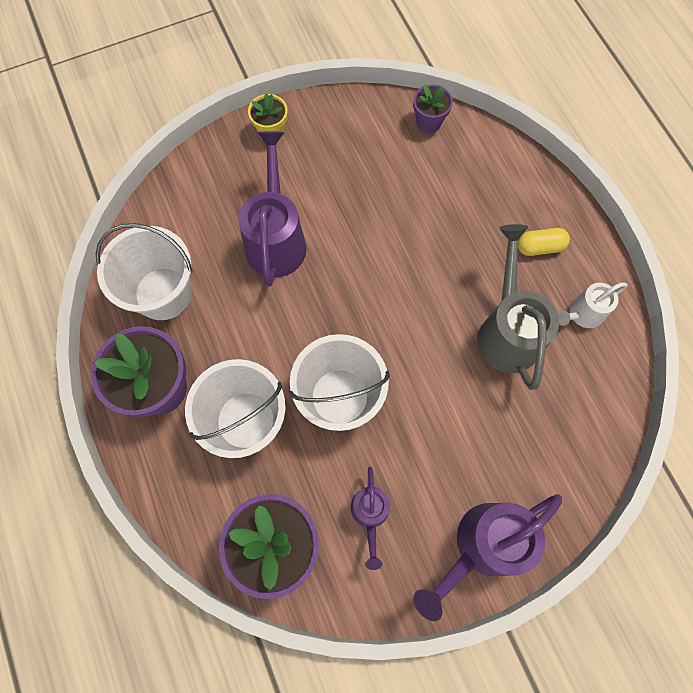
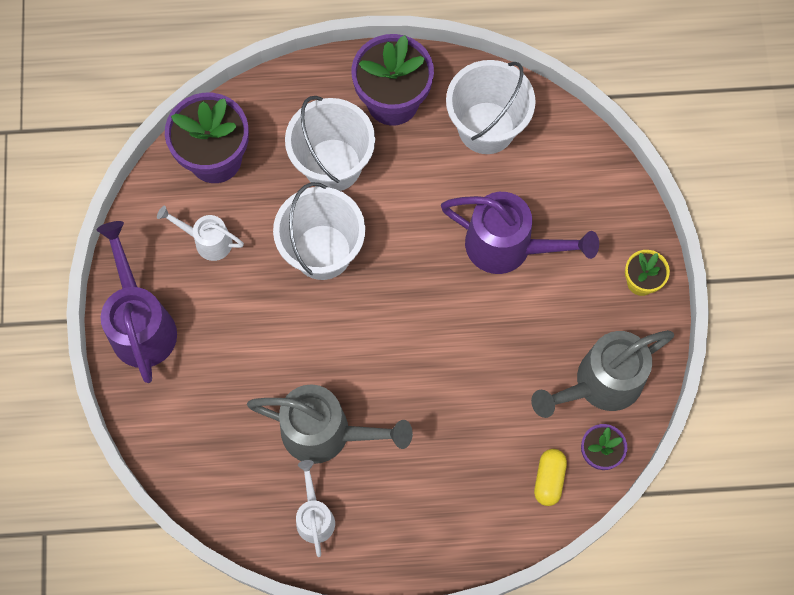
camera: 110 degrees right, 0 degrees up
purple watering can [351,466,390,570] -> white watering can [157,206,244,261]
yellow capsule [518,228,570,256] -> yellow capsule moved to [534,449,567,506]
none -> grey watering can [531,330,674,418]

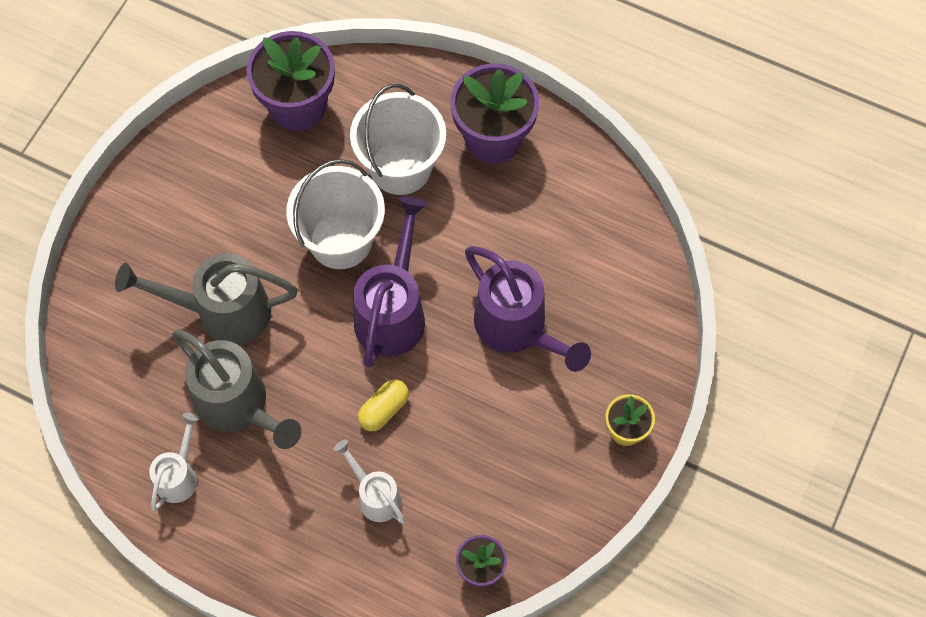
camera: 30 degrees right, 5 degrees down
purple watering can [97,221,177,383] -> purple watering can moved to [353,196,427,368]
white watering can [157,206,244,261] -> white watering can moved to [333,439,406,524]
white bucket [446,60,536,154] -> none
grey watering can [531,330,674,418] -> grey watering can moved to [115,253,298,345]
yellow capsule [534,449,567,506] -> yellow capsule moved to [358,379,409,431]

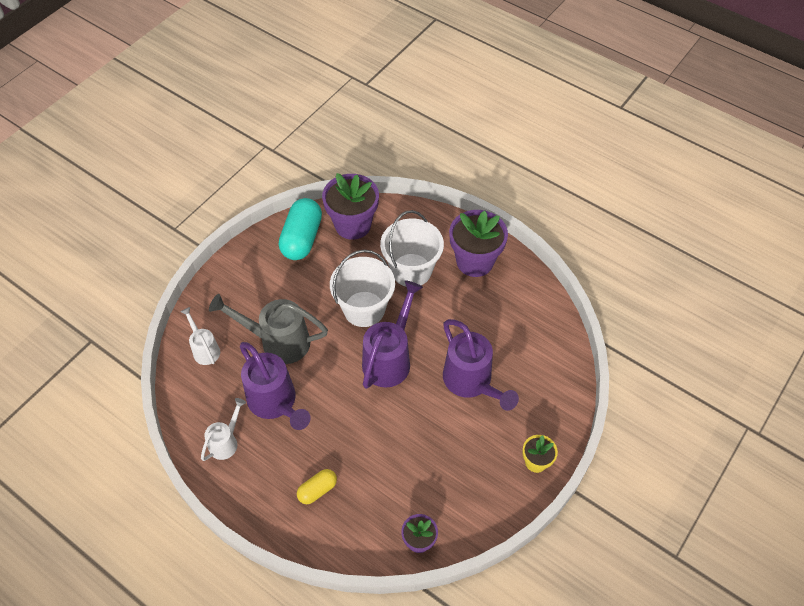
camera: 10 degrees right, 10 degrees down
grey watering can [172,329,301,449] -> purple watering can [240,342,311,430]
white watering can [333,439,406,524] -> white watering can moved to [180,307,220,365]
yellow capsule [358,379,409,431] -> yellow capsule moved to [297,469,337,504]
none -> turquoise capsule [279,198,322,260]

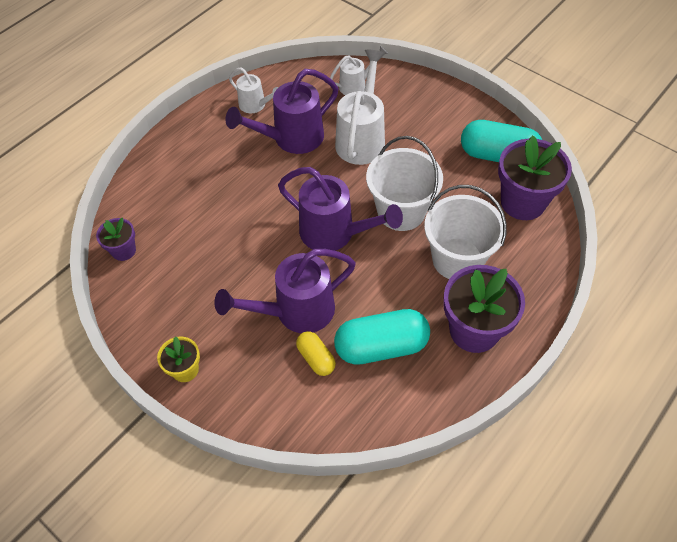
camera: 95 degrees right, 0 degrees up
grey watering can [209,294,328,364] -> white watering can [335,50,385,165]
yellow capsule [297,469,337,504] -> yellow capsule moved to [296,331,336,376]
none -> turquoise capsule [334,309,430,365]

